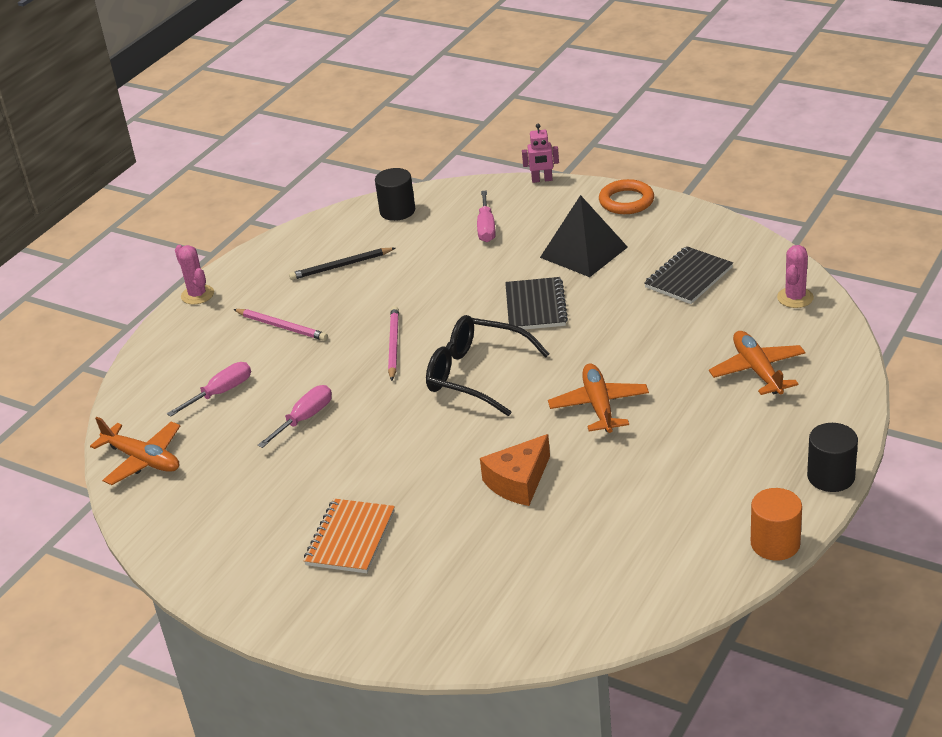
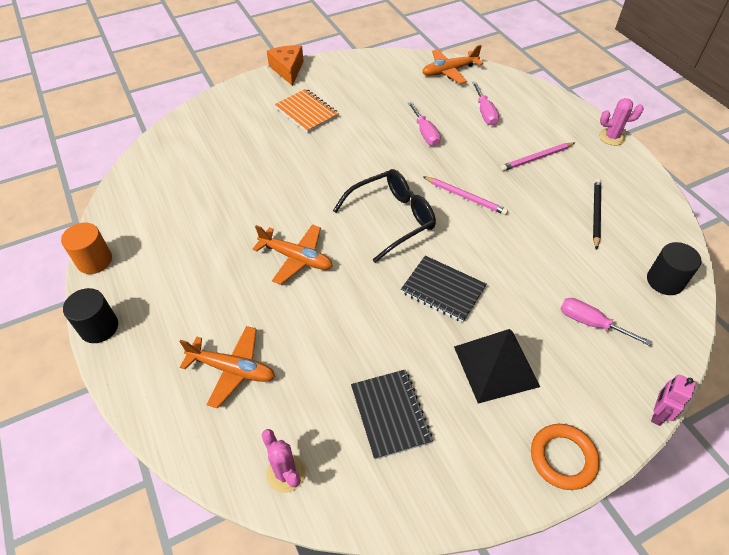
camera: 120 degrees right, 15 degrees up
orange cheese [480,434,550,506] -> orange cheese moved to [267,45,304,86]

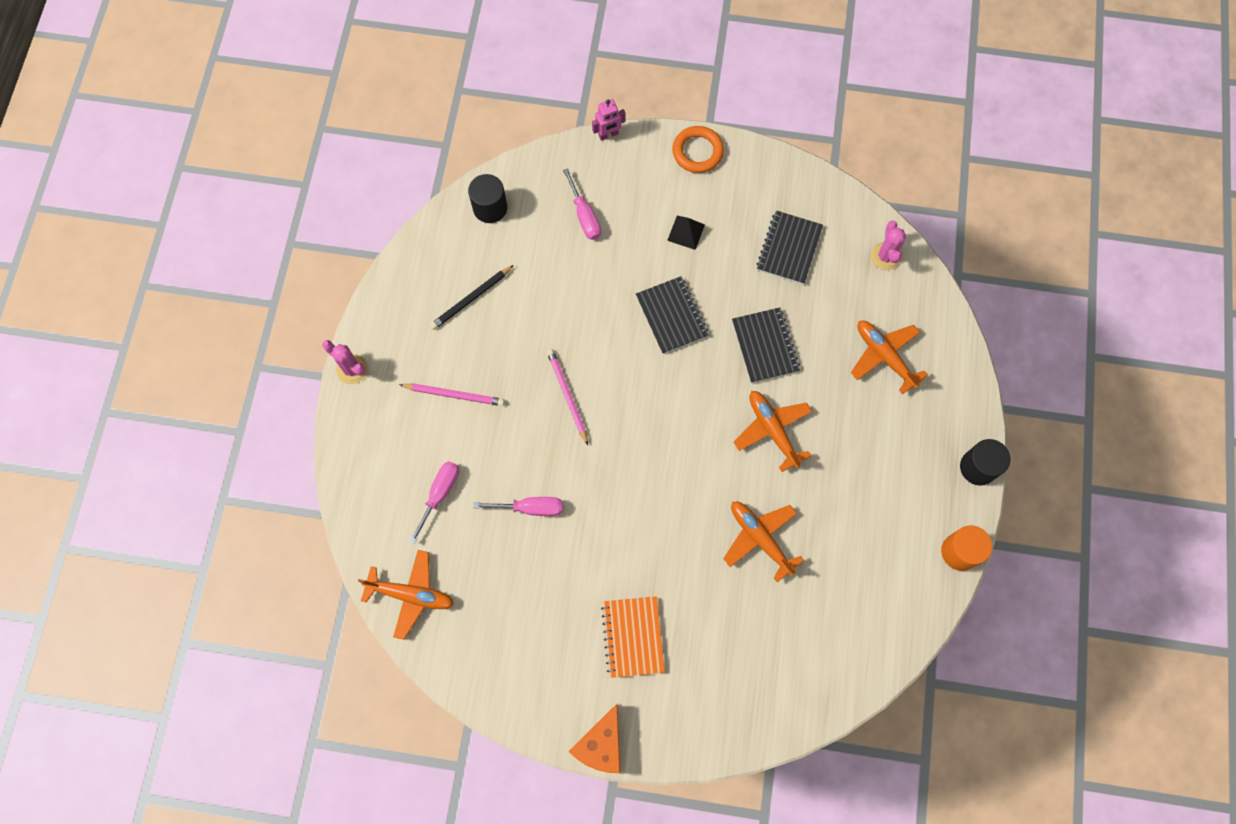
camera: 145 degrees left, 20 degrees up
black glasses [333,169,436,263] -> none
pink screwdriver [408,101,441,146] -> pink screwdriver turned 75 degrees clockwise [474,497,563,516]
black pyramid [454,329,540,404] -> black pyramid [667,216,705,250], size x0.52
none -> orange plane [723,501,804,582]
none -> black notebook [732,308,800,383]

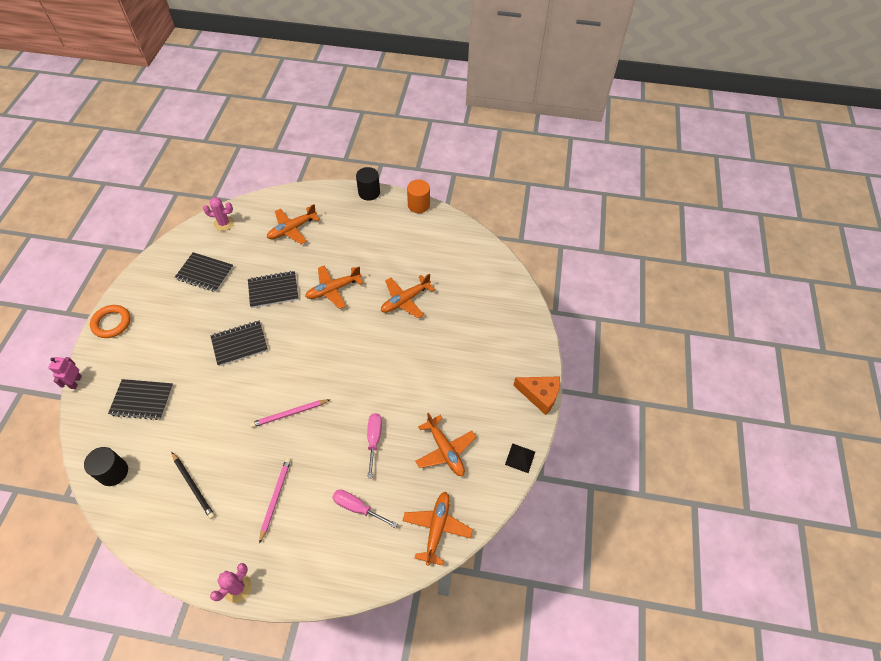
camera: 90 degrees left, 15 degrees down
pink screwdriver [563,168,601,240] -> black notebook [108,379,173,420]
pink robot [592,99,626,141] -> pink robot turned 150 degrees counterclockwise [48,357,82,389]
orange notebook [601,596,665,678] -> none
black pyramid [667,216,705,250] -> black pyramid moved to [505,443,535,473]
none -> orange plane [415,413,476,476]

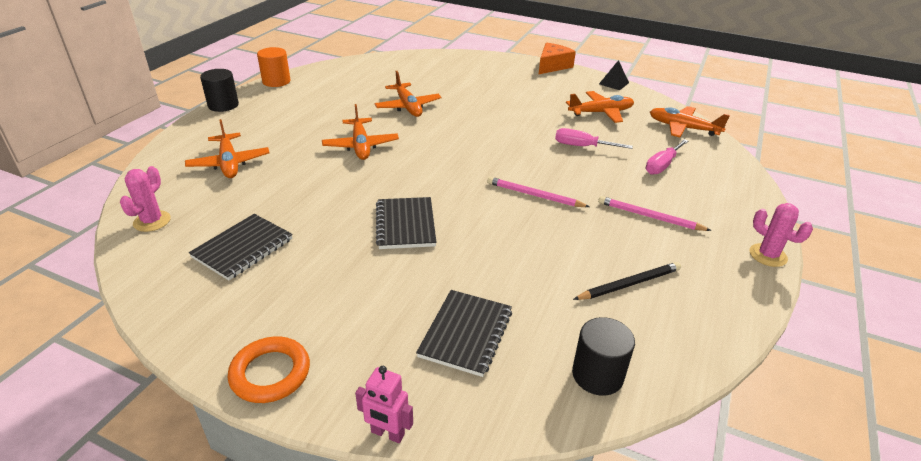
camera: 75 degrees left, 20 degrees down
black notebook [248,271,299,308] -> none
pink pencil [250,399,331,428] -> pink pencil turned 120 degrees clockwise [487,177,590,207]

